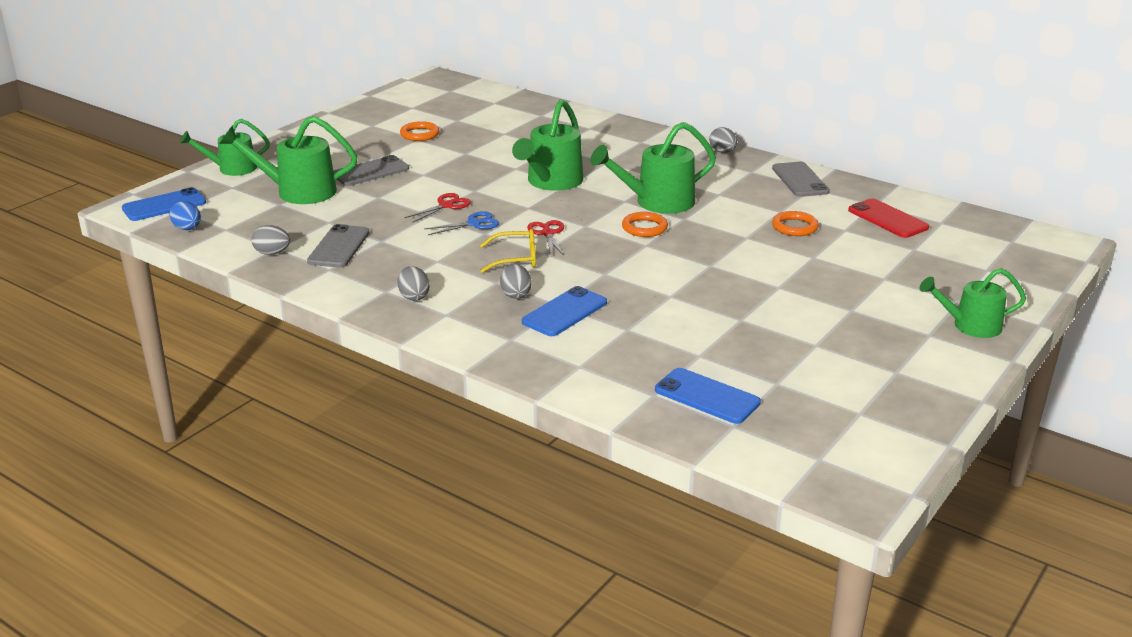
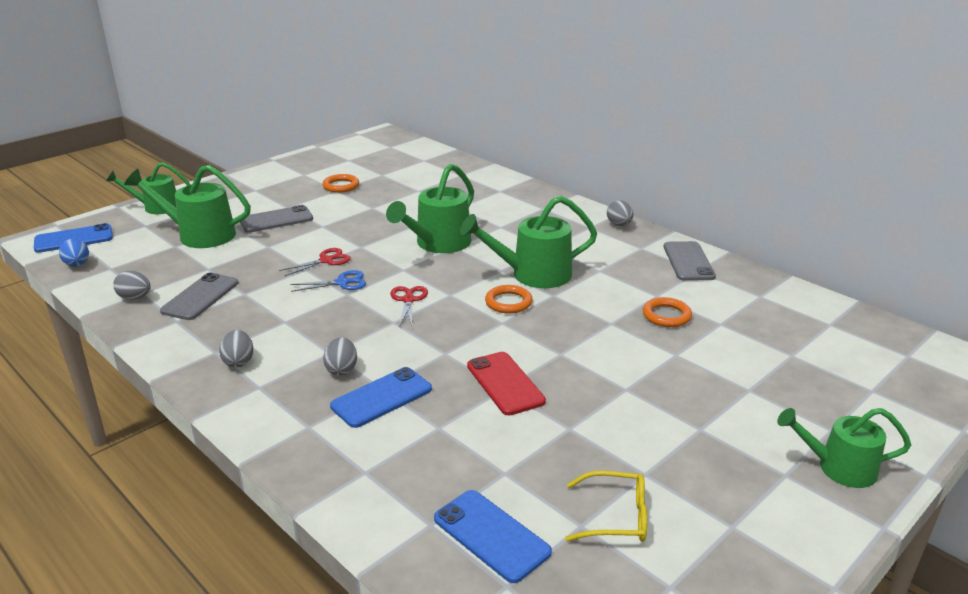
camera: 10 degrees right, 0 degrees up
yellow glasses [480,229,536,273] -> yellow glasses moved to [565,471,647,542]
red phone [848,198,929,238] -> red phone moved to [467,352,546,416]

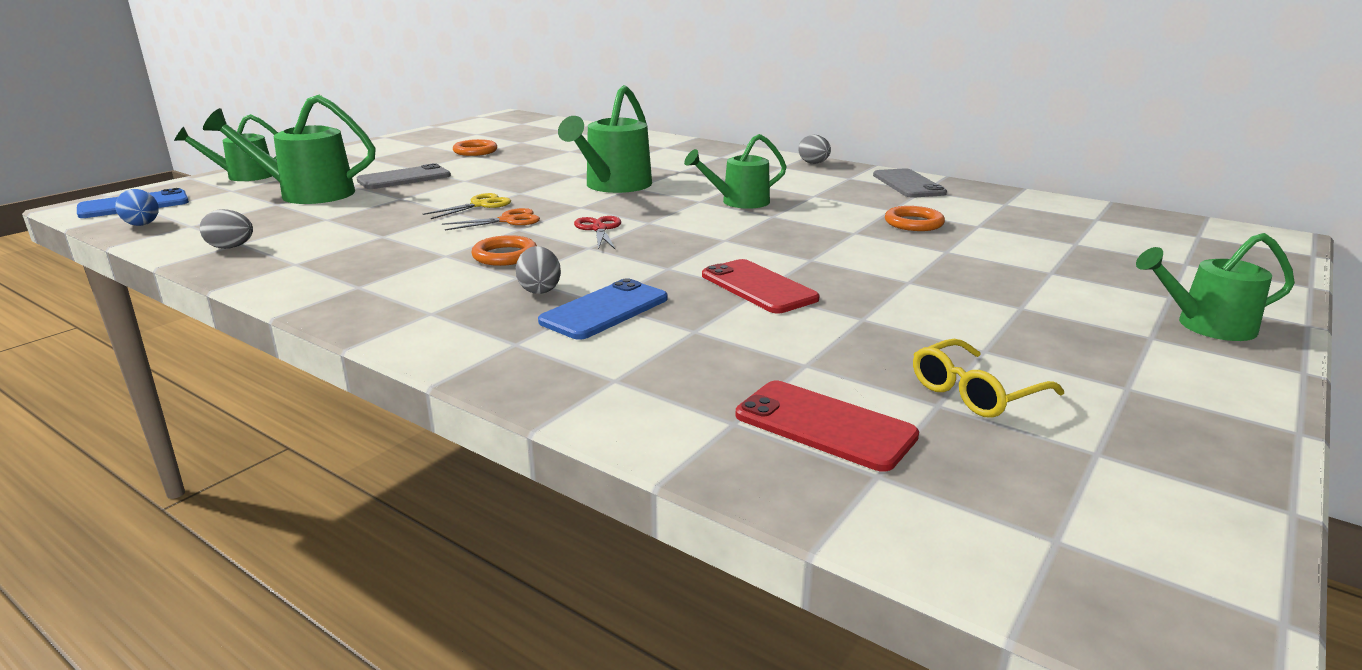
camera: 10 degrees left, 5 degrees down
grey phone [160,273,238,320] -> none
grey egg [219,330,253,368] -> none
red scissors [279,248,351,276] -> yellow scissors [423,193,511,219]
blue scissors [290,270,366,292] -> orange scissors [442,208,540,230]
blue phone [434,490,552,583] -> red phone [736,381,919,472]
green watering can [460,196,597,288] -> green watering can [684,134,787,209], size x0.66
orange ring [485,285,533,314] -> orange ring moved to [471,235,537,266]
yellow glasses [565,471,647,542] -> yellow glasses turned 150 degrees clockwise [913,339,1064,418]

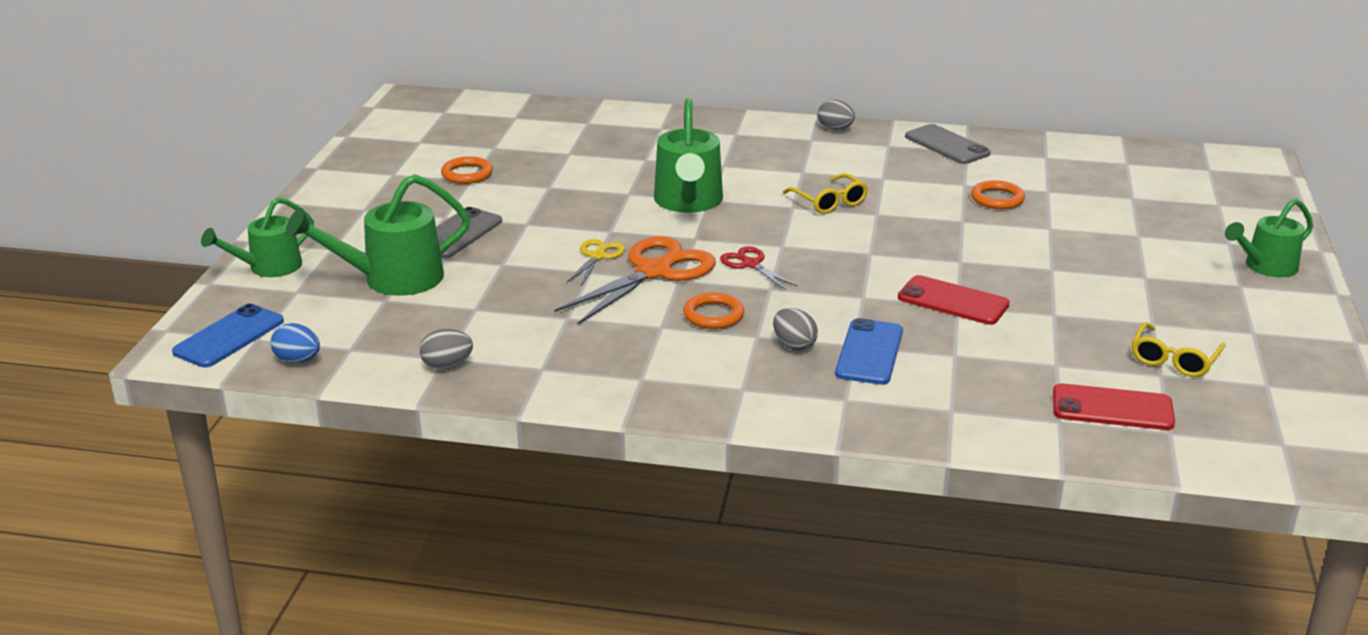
camera: 25 degrees left, 5 degrees up
orange scissors [442,208,540,230] -> orange scissors [554,236,716,324], size x1.97
green watering can [684,134,787,209] -> yellow glasses [783,173,868,214]

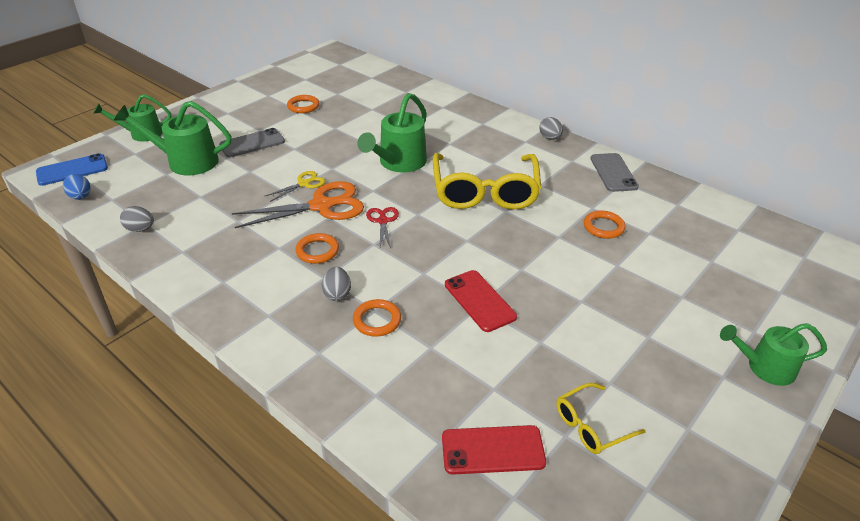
camera: 30 degrees right, 10 degrees up
yellow glasses [783,173,868,214] -> yellow glasses [433,153,541,210], size x2.13
blue phone [835,318,903,385] -> orange ring [353,299,401,336]
red phone [1053,383,1175,430] -> red phone turned 45 degrees counterclockwise [442,425,546,475]

